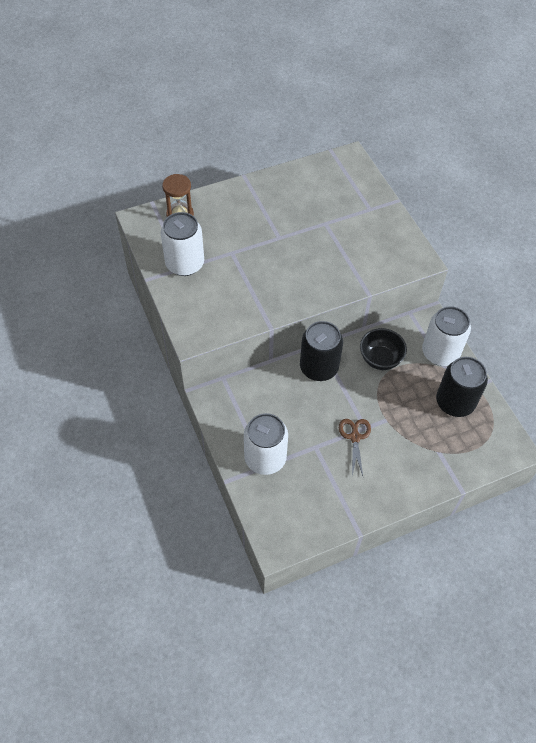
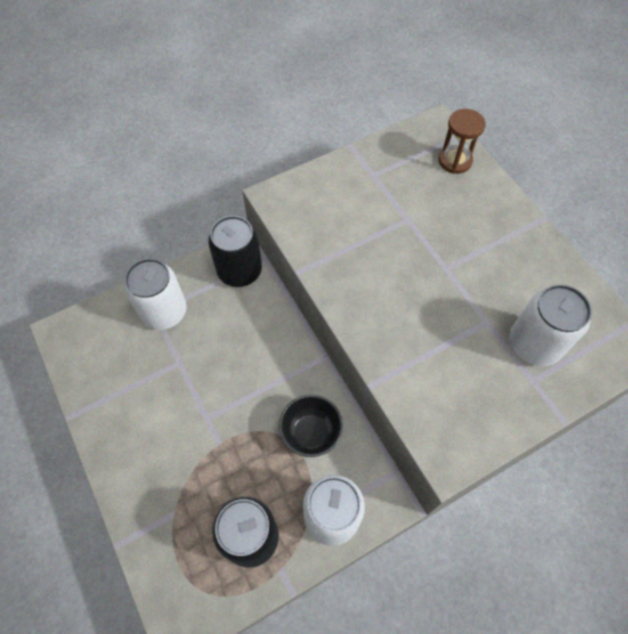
camera: 85 degrees right, 5 degrees up
white can [161,212,204,276] -> white can moved to [510,284,592,366]
black can [300,321,343,381] -> black can moved to [208,216,262,287]
brown scissors [339,419,371,476] -> none

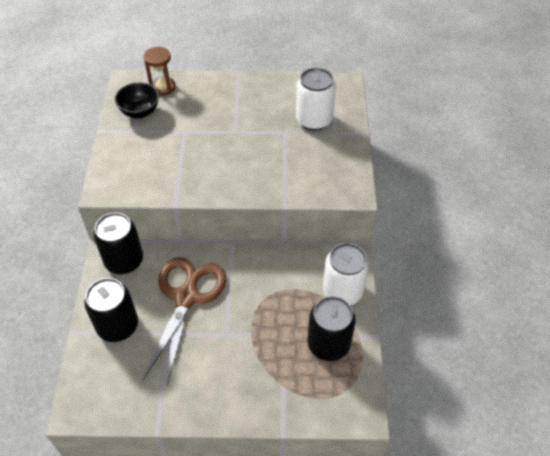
camera: 60 degrees left, 10 degrees down
white can [124,258,187,330] -> black can [84,278,138,342]
black bowl [279,395,343,457] -> black bowl moved to [115,82,159,118]
none -> brown scissors [143,257,227,386]

